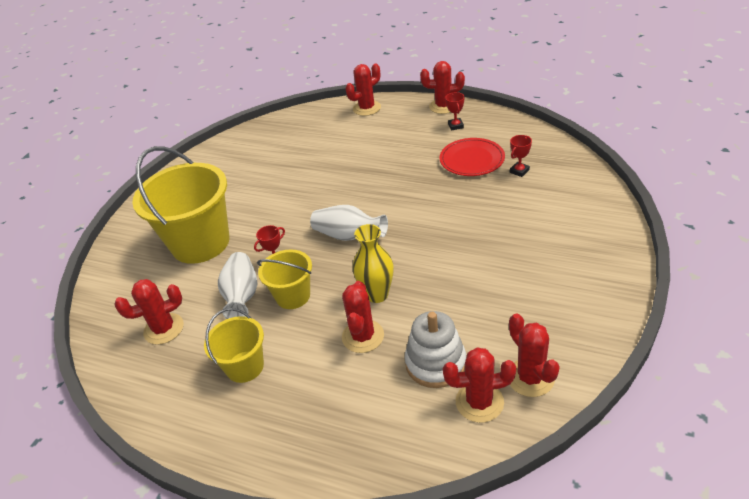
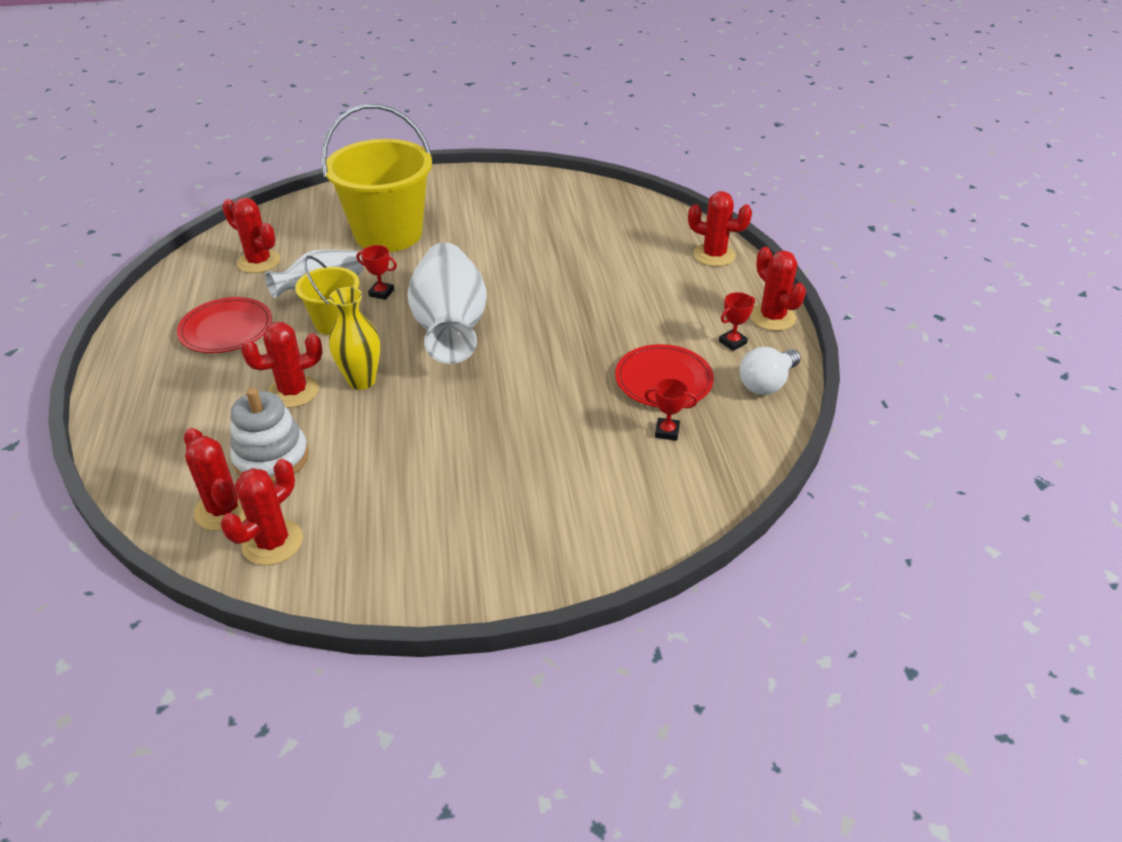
camera: 55 degrees right, 0 degrees up
yellow bucket [204,308,264,383] -> red plate [177,297,272,353]
white vase [310,205,388,241] -> white vase [408,243,487,364], size x1.68
none -> white light bulb [739,347,801,395]

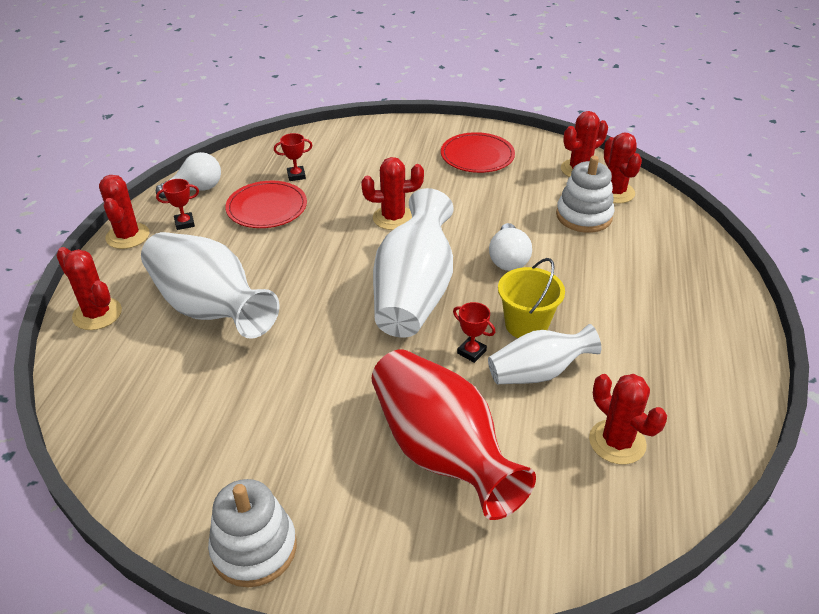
camera: 160 degrees left, 0 degrees up
red plate [177,297,272,353] -> red plate moved to [441,132,515,173]
red cactus [241,322,323,408] -> red cactus moved to [361,157,424,230]
yellow bucket [321,104,432,252] -> red vase [372,349,536,520]
yellow vase [329,287,380,390] -> white light bulb [489,223,532,271]
red trophy [644,378,698,441] -> red trophy turned 45 degrees counterclockwise [274,133,313,181]
none -> white vase [141,232,279,339]
none -> white stacking toy [208,479,297,587]

